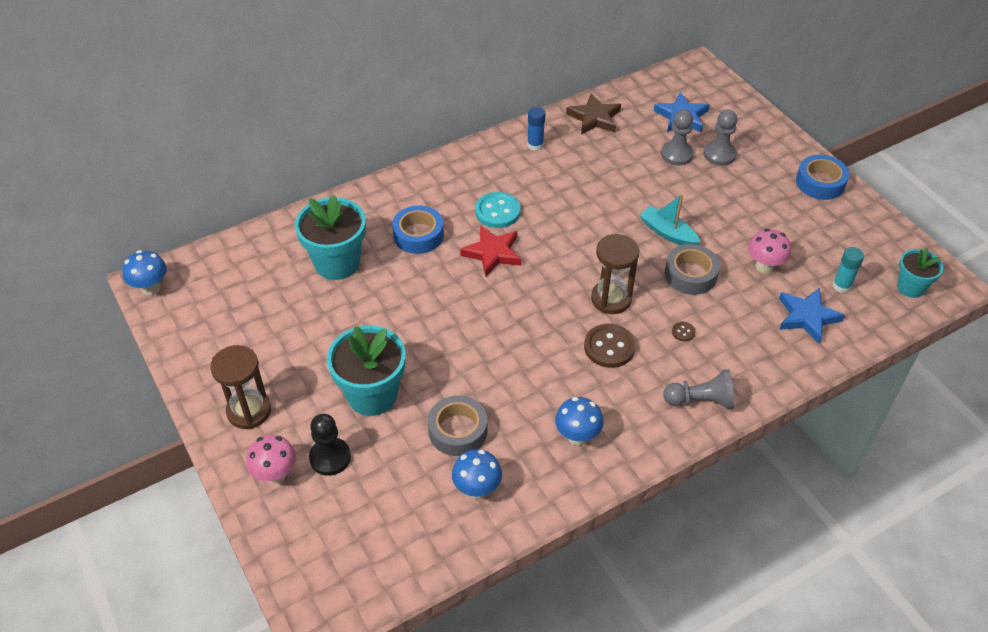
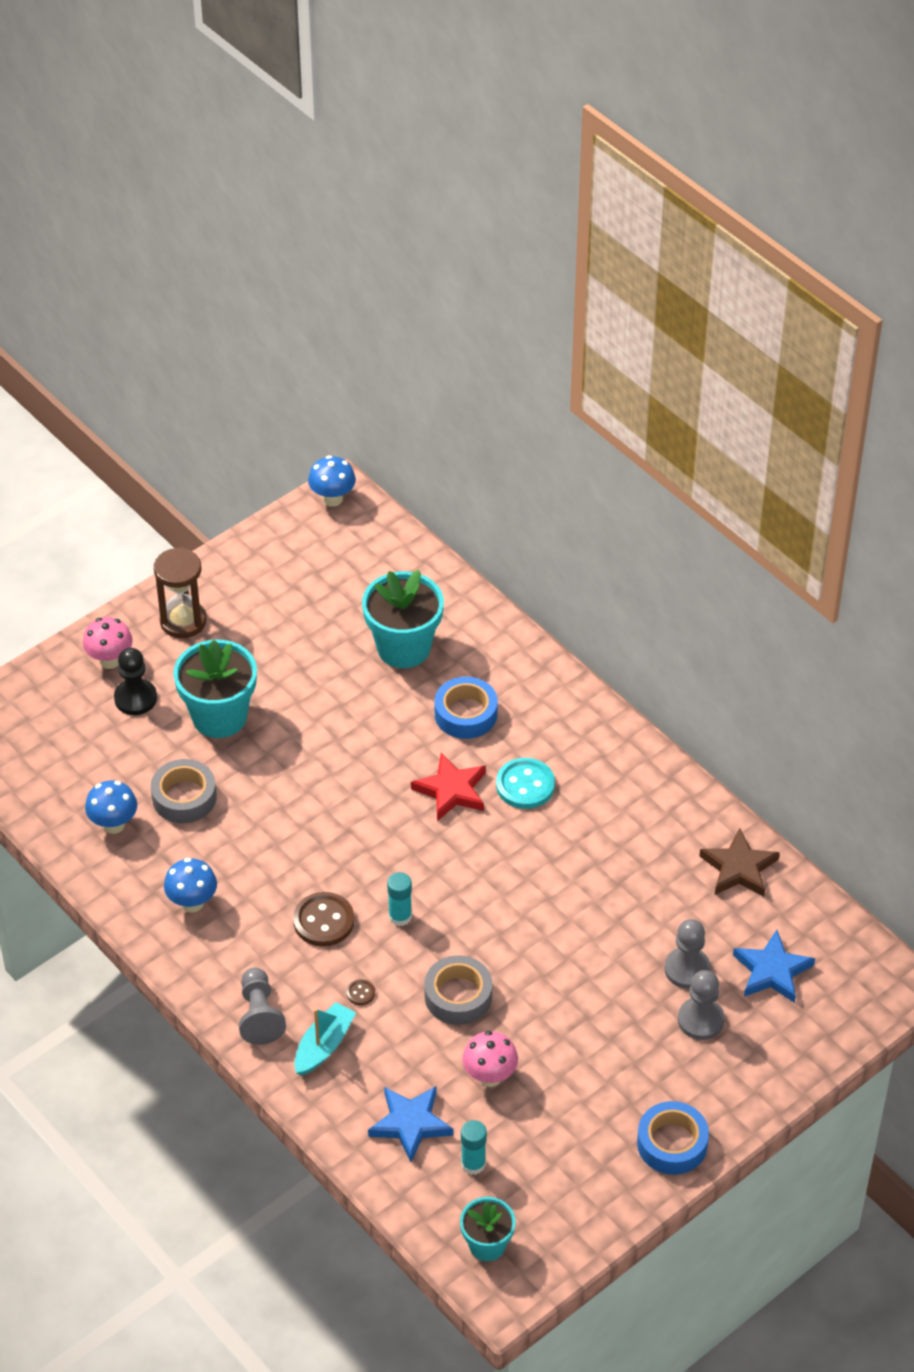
camera: 80 degrees right, 0 degrees up
blue glue stick [527,107,545,151] -> none
brown hourglass [591,234,639,314] -> turquoise glue stick [387,872,412,926]
turquoise boat [640,194,700,245] -> turquoise boat moved to [294,1002,356,1076]

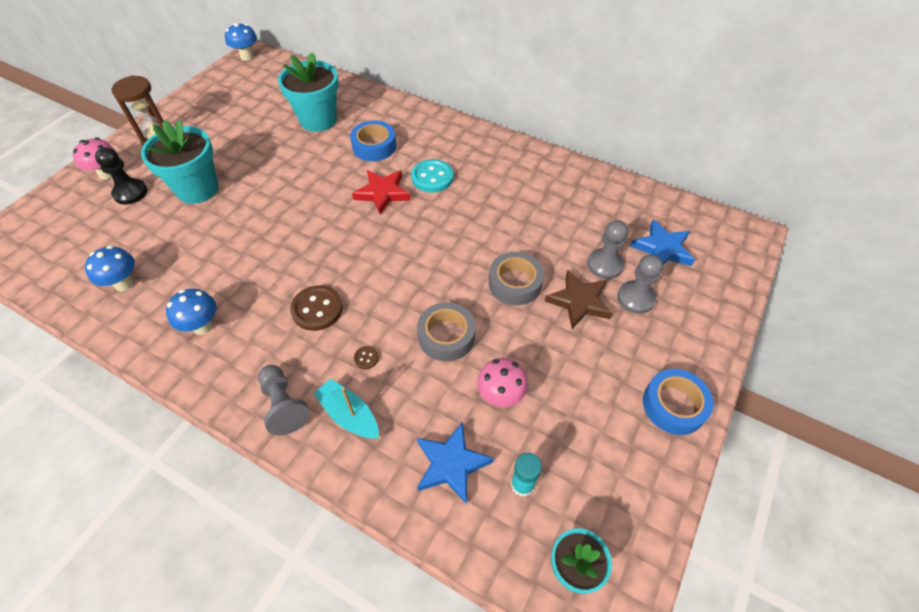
camera: 20 degrees left, 5 degrees up
grey tape [151,759,217,823] -> grey tape moved to [489,252,544,305]
turquoise boat [294,1002,356,1076] -> turquoise boat turned 60 degrees counterclockwise [313,379,379,439]
turquoise glue stick [387,872,412,926] -> none
brown star [700,828,780,897] -> brown star moved to [545,270,613,329]

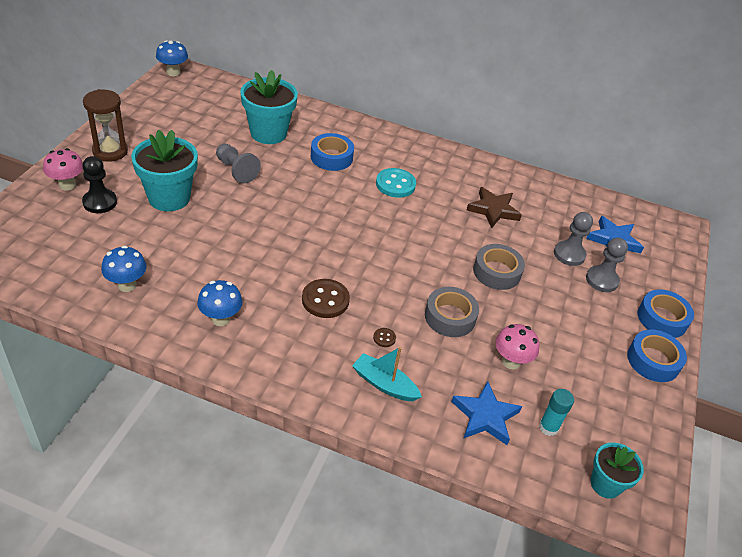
camera: 15 degrees left, 10 degrees down
grey pawn [258,365,310,435] -> grey pawn moved to [216,143,261,184]
red star [352,170,411,215] -> none
brown star [545,270,613,329] -> brown star moved to [467,187,522,228]
none -> blue tape [638,289,694,338]

